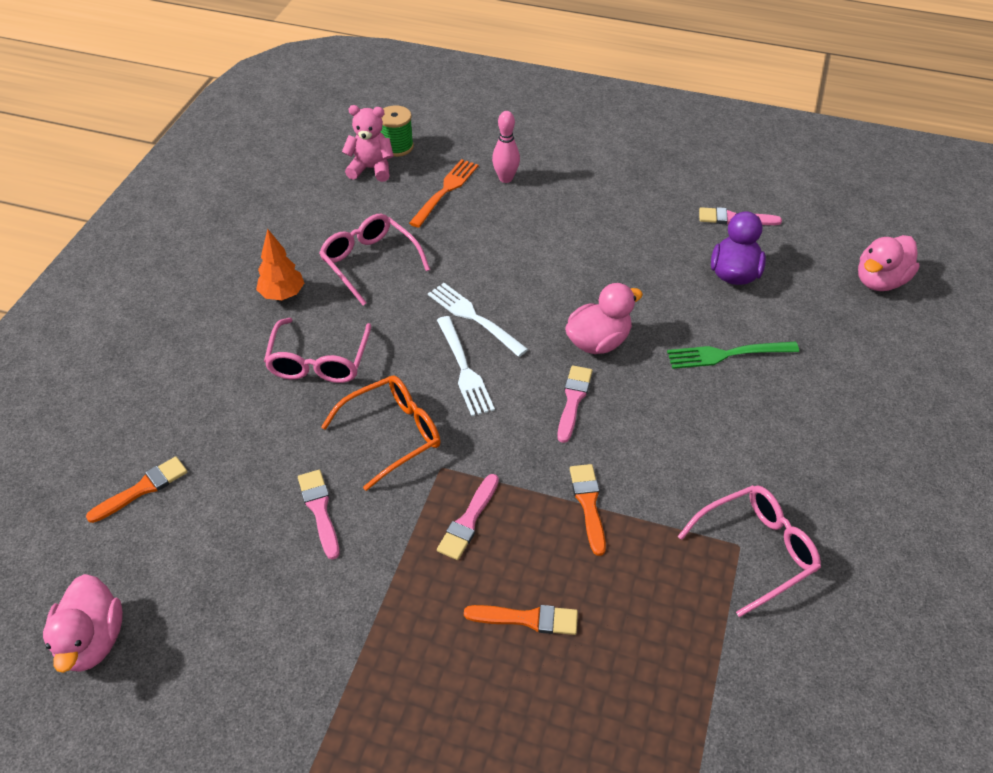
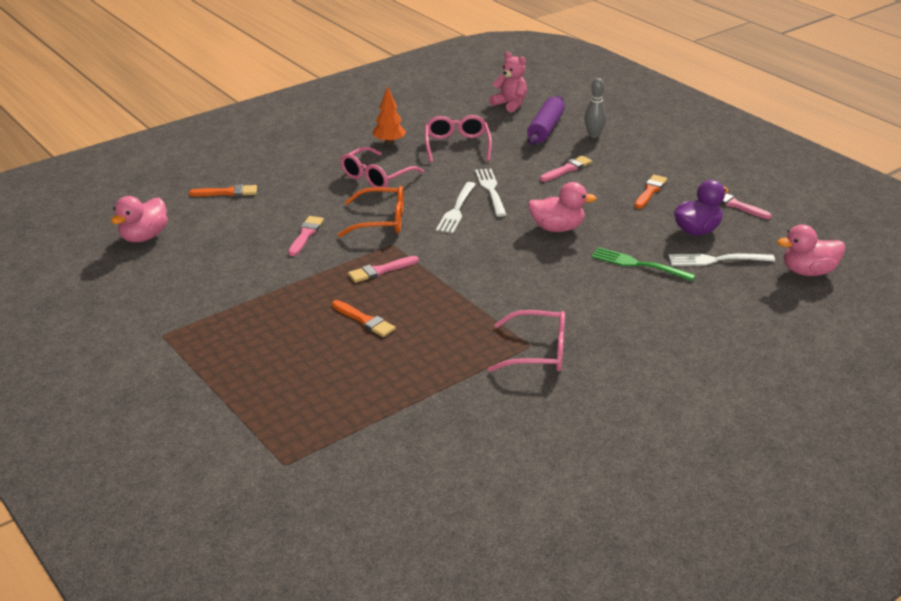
camera: 35 degrees right, 15 degrees down
green spool [381,105,414,157] -> none
orange fork [409,159,478,228] -> purple rolling pin [527,95,565,145]
pink bowling pin [492,111,520,183] -> grey bowling pin [584,78,606,138]
pink brush [557,365,592,443] -> pink brush moved to [540,156,592,182]
orange brush [570,464,606,556] -> orange brush moved to [634,175,667,209]
none -> white fork [668,254,775,266]

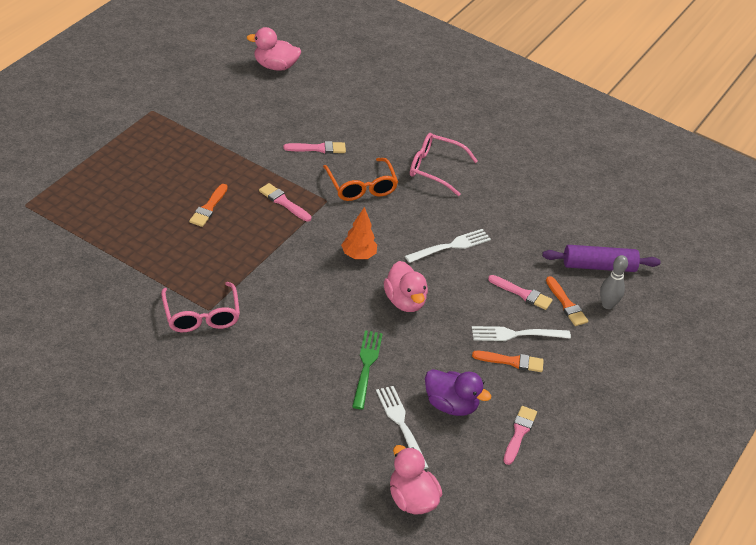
camera: 65 degrees right, 10 degrees up
orange brush [189,185,257,196] -> orange brush moved to [546,276,588,326]
orange tree [373,86,406,145] -> orange tree moved to [341,207,377,259]
pink glasses [425,115,492,163] -> none
white fork [436,182,476,233] -> white fork moved to [472,326,571,341]
pink teddy bear [489,52,527,113] -> none

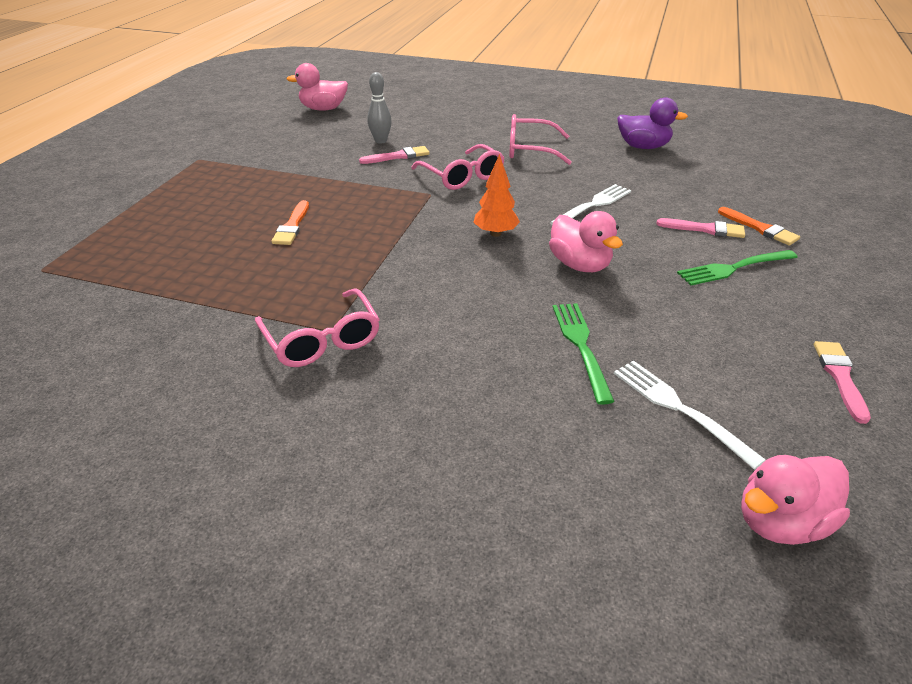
camera: 10 degrees left, 5 degrees down
pink brush [259,183,312,222] -> none
orange glasses [323,158,398,201] -> pink glasses [411,144,505,190]
pink duck [390,445,442,514] -> pink duck turned 75 degrees counterclockwise [741,455,850,545]
purple duck [425,369,491,416] -> purple duck moved to [617,97,688,149]
white fork [472,326,571,341] -> green fork [677,250,798,286]
orange brush [472,351,544,372] -> none
purple rolling pin [542,245,661,272] -> none
grey bowling pin [600,255,628,309] -> grey bowling pin moved to [368,72,392,144]

